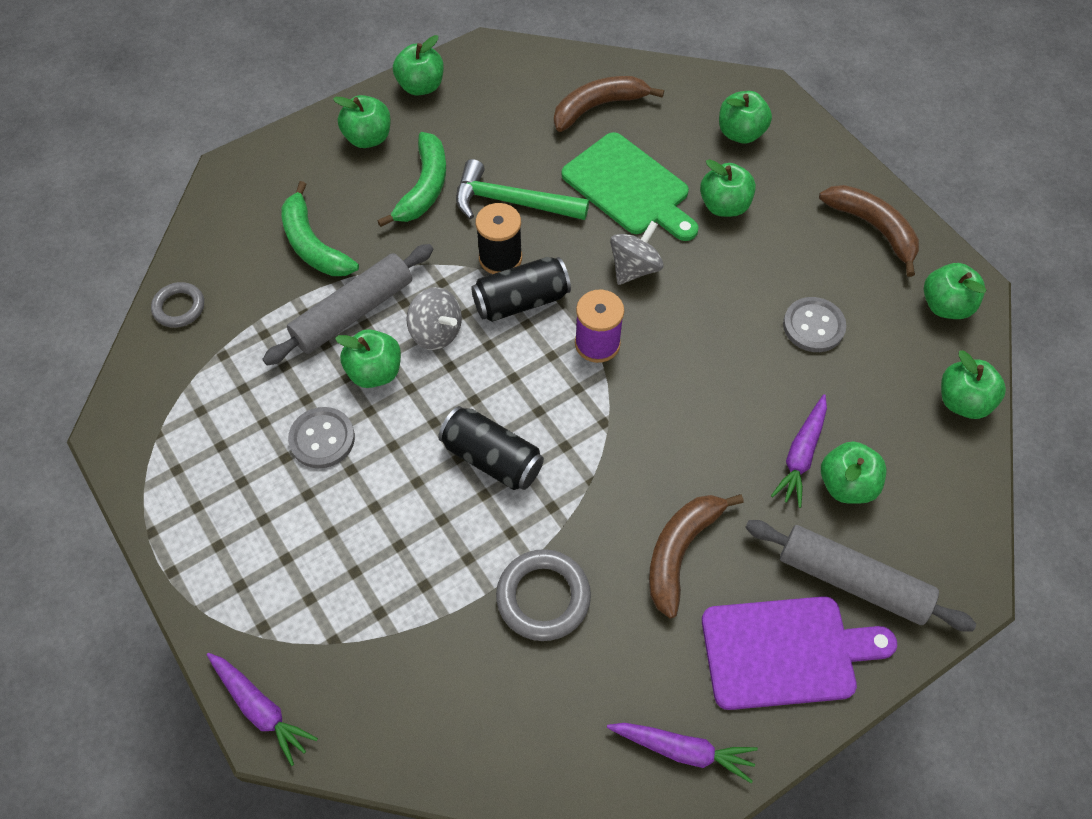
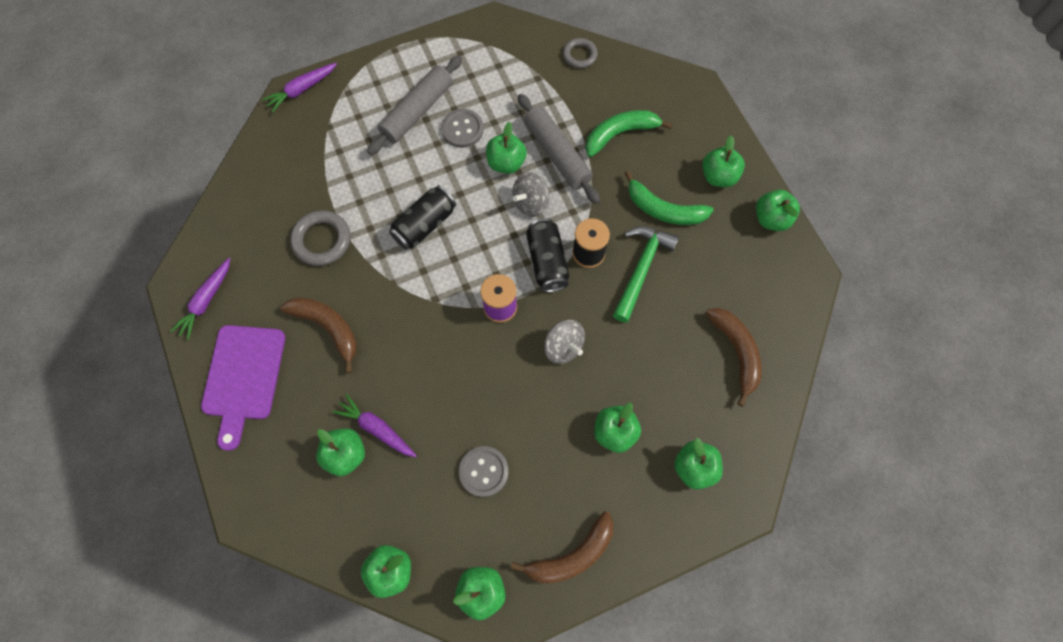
camera: 100 degrees right, 10 degrees up
green cutting board [562,132,699,241] -> none
grey rolling pin [745,520,976,632] -> grey rolling pin moved to [367,56,462,155]

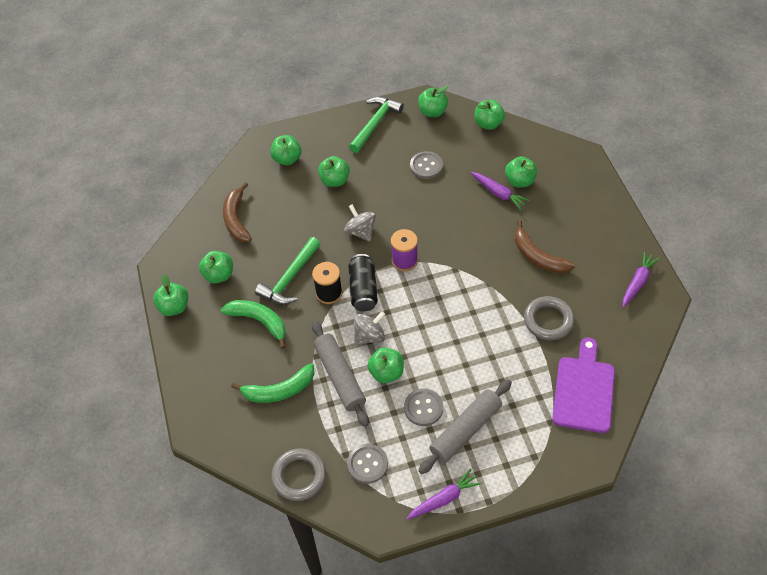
camera: 170 degrees left, 15 degrees down
purple cutting board [201,325,285,451] -> purple cutting board moved to [552,338,615,433]
purple carrot [262,63,337,112] -> purple carrot moved to [407,469,482,520]
black can [389,185,456,250] -> none
brown banana [511,511,614,583] -> green hammer [349,97,404,153]
grey ring [563,38,598,68] -> grey ring [271,448,326,501], size x1.55
green apple [702,136,745,187] -> green apple moved to [199,251,233,283]
none -> grey button [347,444,388,484]

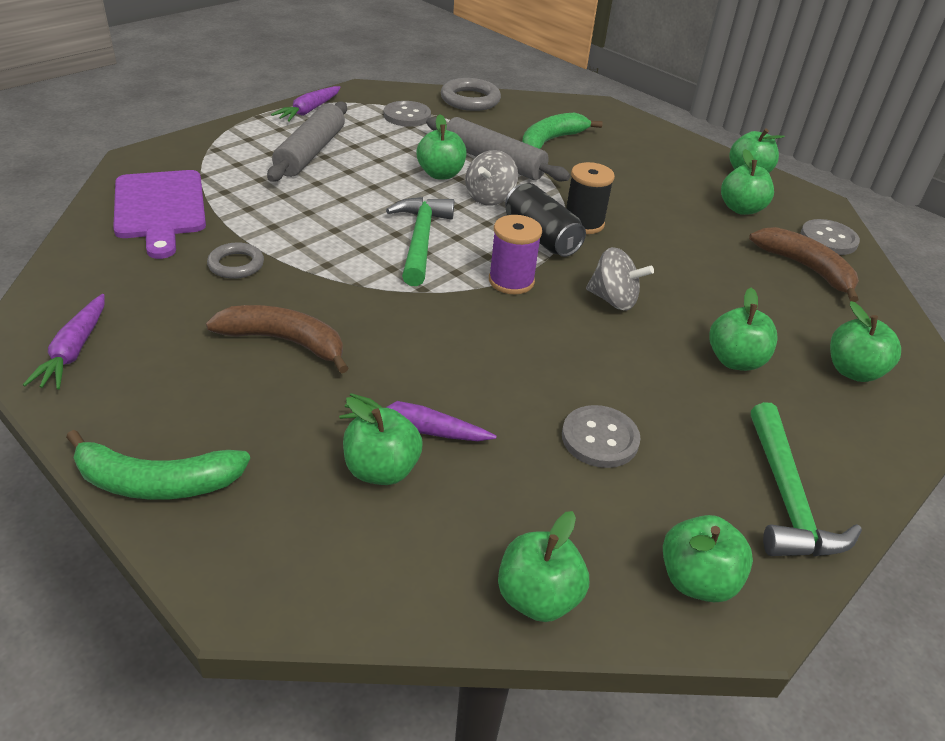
camera: 145 degrees right, 15 degrees down
green banana [221,300,286,349] -> green banana moved to [66,430,250,500]
green hammer [255,237,321,305] -> green hammer moved to [386,197,454,286]
grey button [404,389,443,426] -> grey button moved to [800,219,860,255]
grey ring [524,296,575,340] -> grey ring [207,242,264,279], size x0.64

